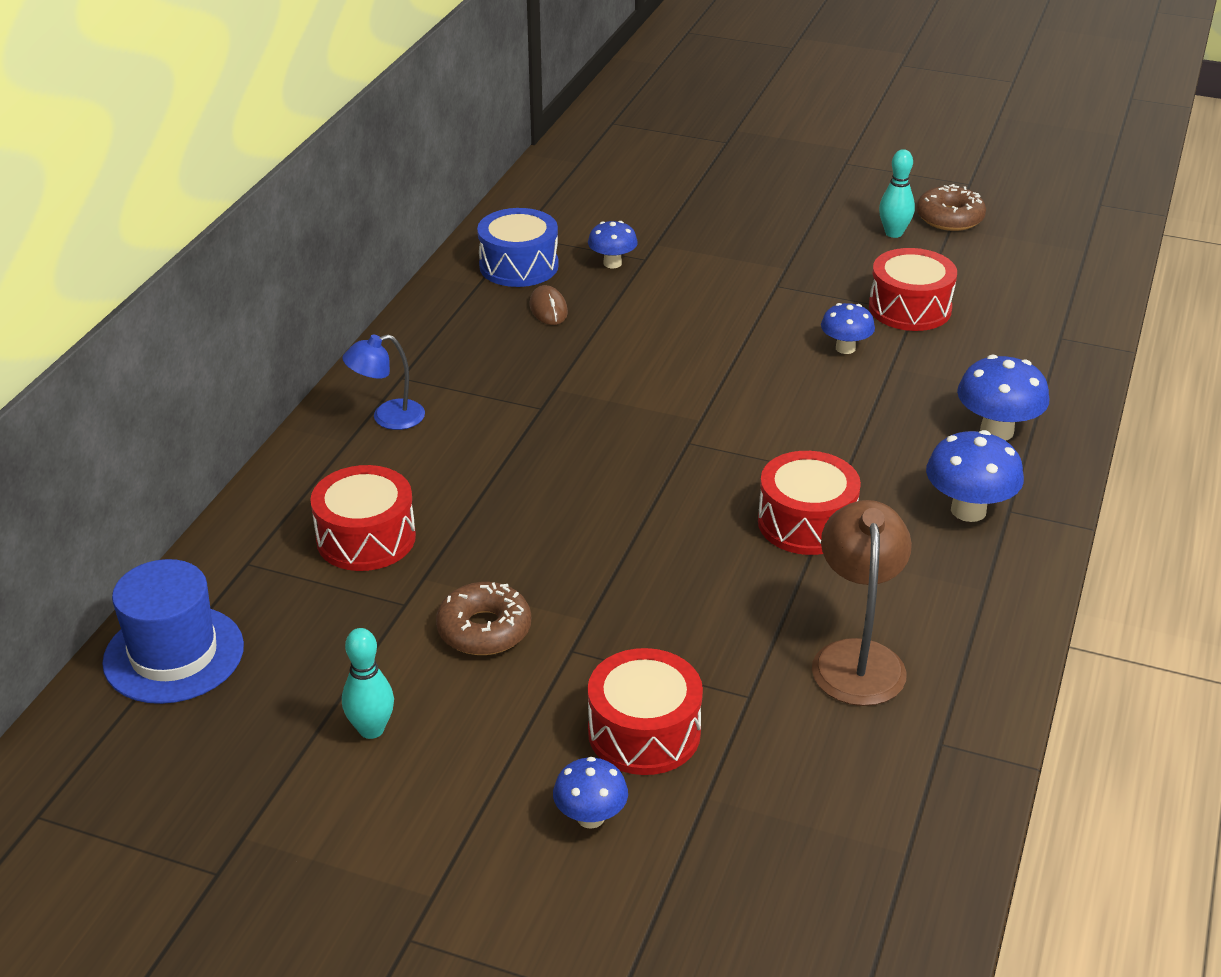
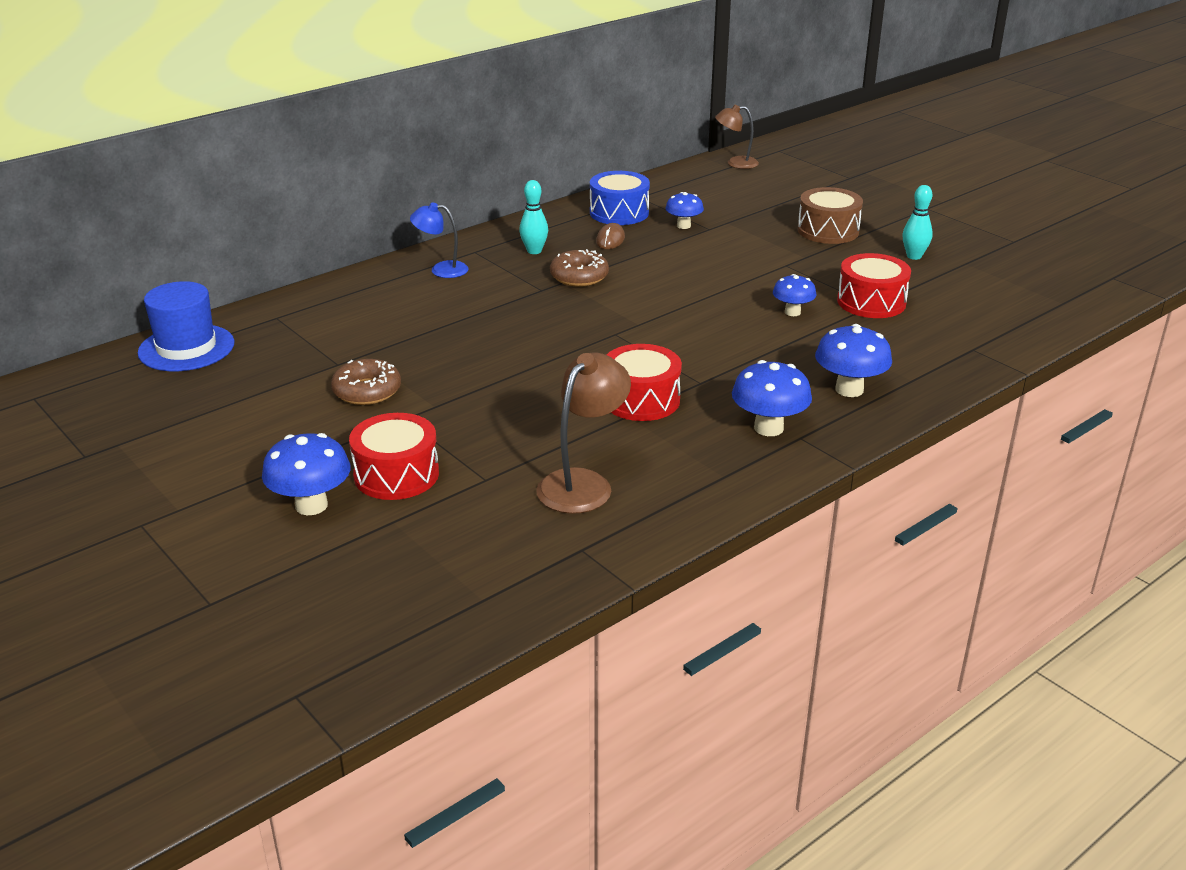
camera: 30 degrees right, 5 degrees down
red drum [310,465,416,571] -> none
turquoise bowling pin [342,628,394,739] -> turquoise bowling pin moved to [519,180,548,254]
blue mushroom [553,757,628,829] -> blue mushroom [262,433,351,515], size x1.56
brown donut [917,184,986,231] -> brown donut moved to [550,249,609,287]
none -> brown lamp [715,105,759,169]
none -> brown drum [797,187,863,244]

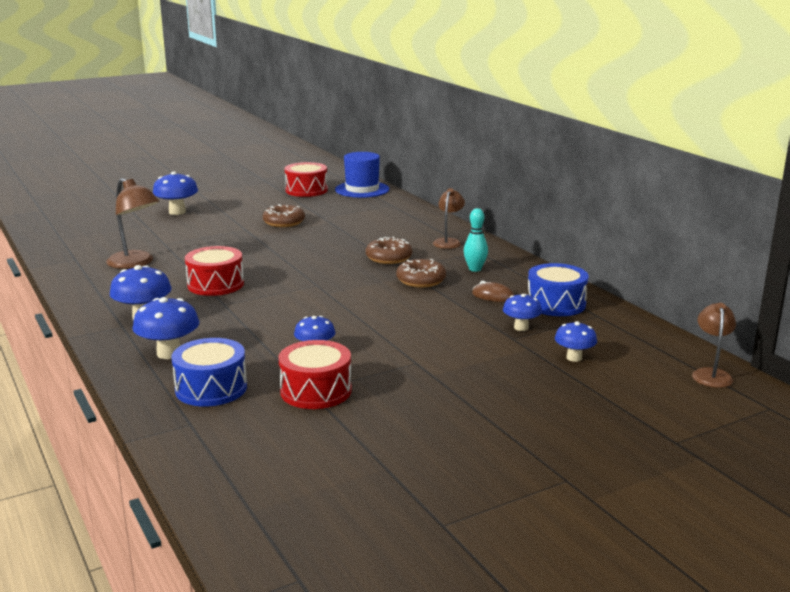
camera: 100 degrees right, 10 degrees down
red drum [349,413,439,500] -> red drum moved to [284,162,328,197]
blue lamp [410,202,469,278] -> brown lamp [433,188,465,249]
brown drum [797,187,863,244] -> none
turquoise bowling pin [903,185,933,260] -> none
none -> blue drum [171,338,247,407]
none -> brown donut [366,237,412,264]
none -> blue mushroom [555,321,597,362]

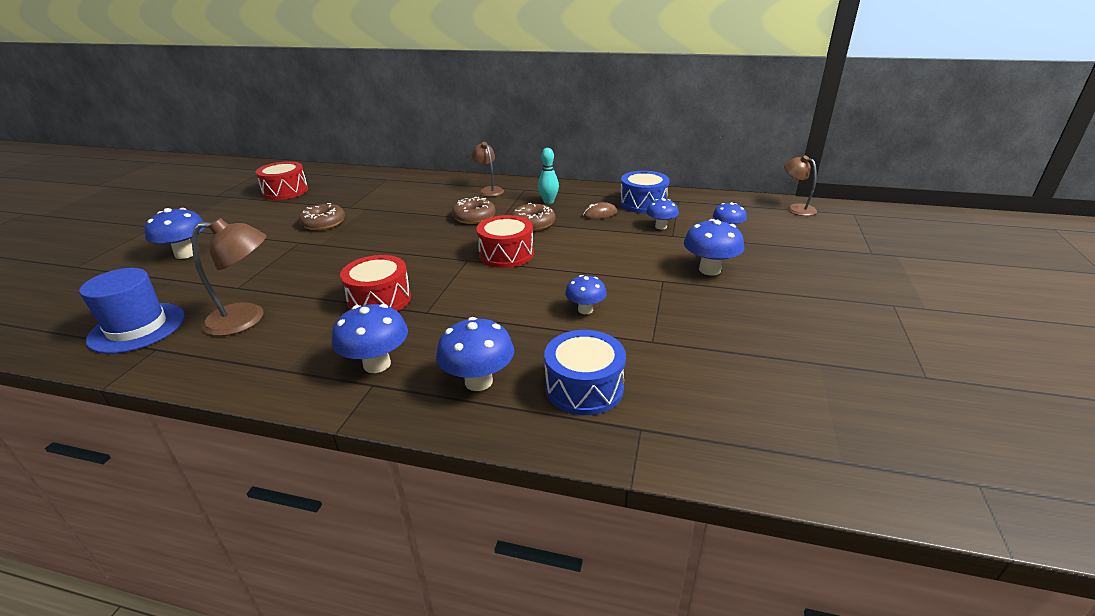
camera: 45 degrees left, 10 degrees up
red drum [278,340,352,409] -> red drum moved to [476,215,534,268]
blue hat [335,152,389,198] -> blue hat moved to [79,268,185,354]
none -> blue mushroom [684,219,744,275]

